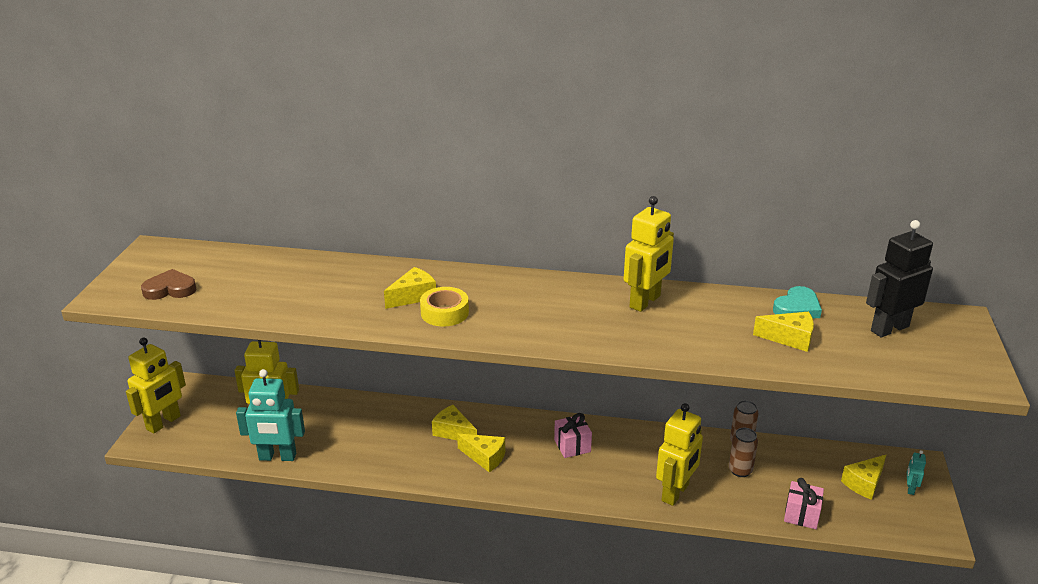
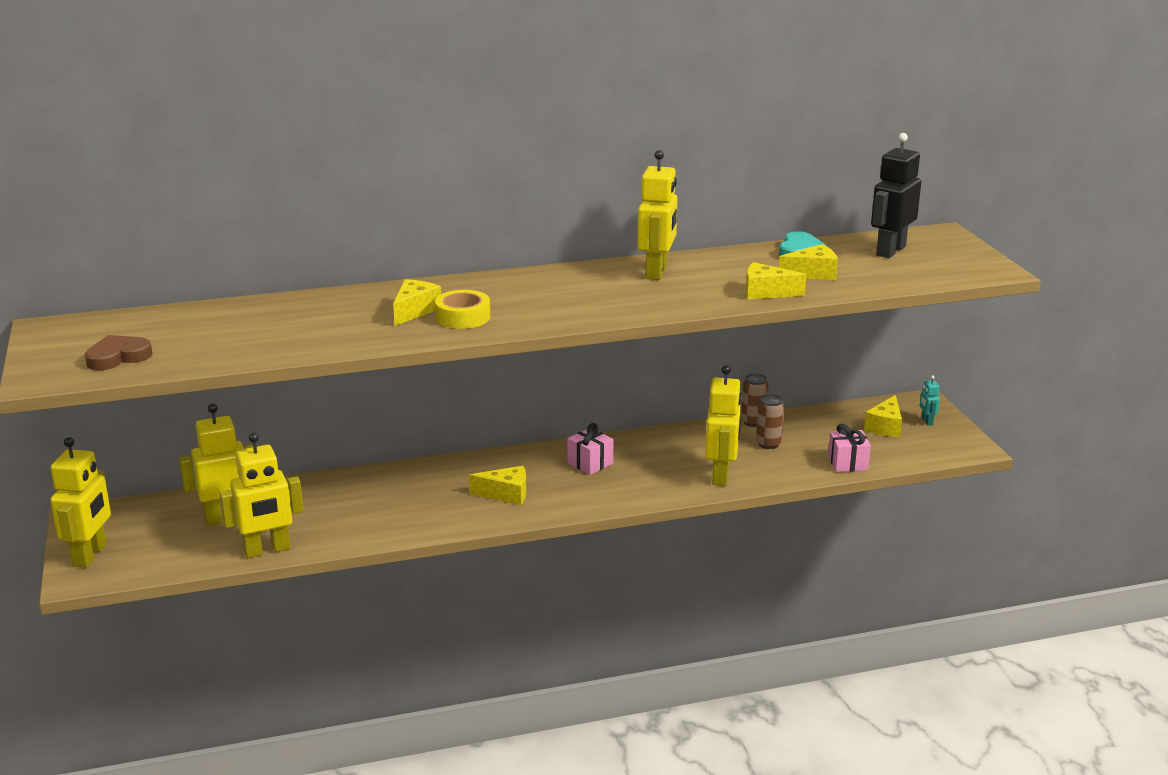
camera: 25 degrees left, 5 degrees down
turquoise robot [236,369,305,461] -> yellow robot [220,433,303,558]
yellow cheese [432,405,477,440] -> yellow cheese moved to [746,262,806,300]

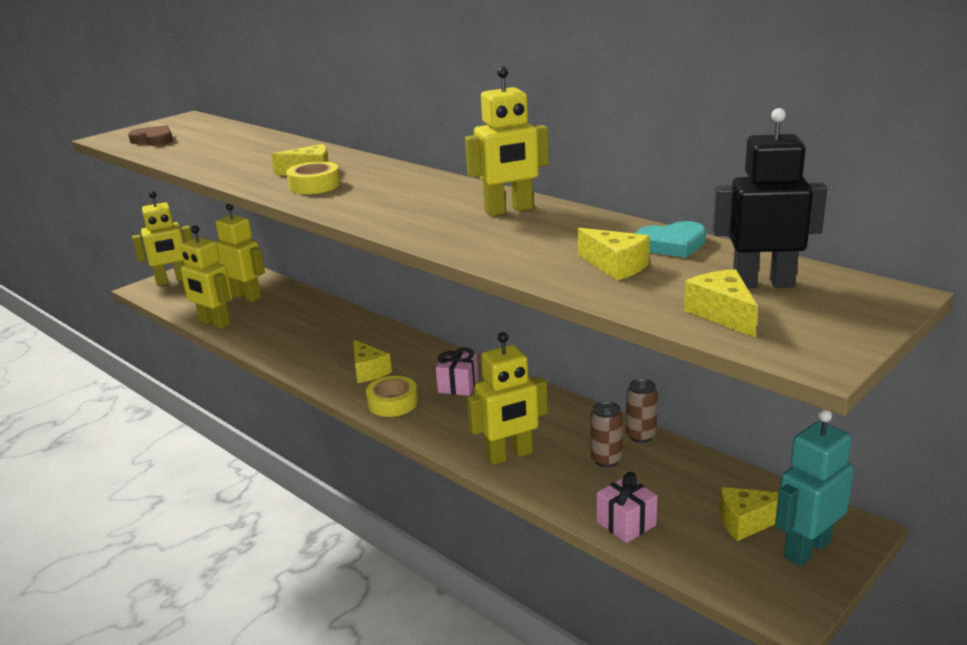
camera: 60 degrees right, 0 degrees up
yellow cheese [746,262,806,300] -> yellow cheese moved to [684,269,758,338]
turquoise robot [920,375,940,425] -> turquoise robot [775,409,854,566], size x2.23
none -> yellow tape [366,376,418,417]

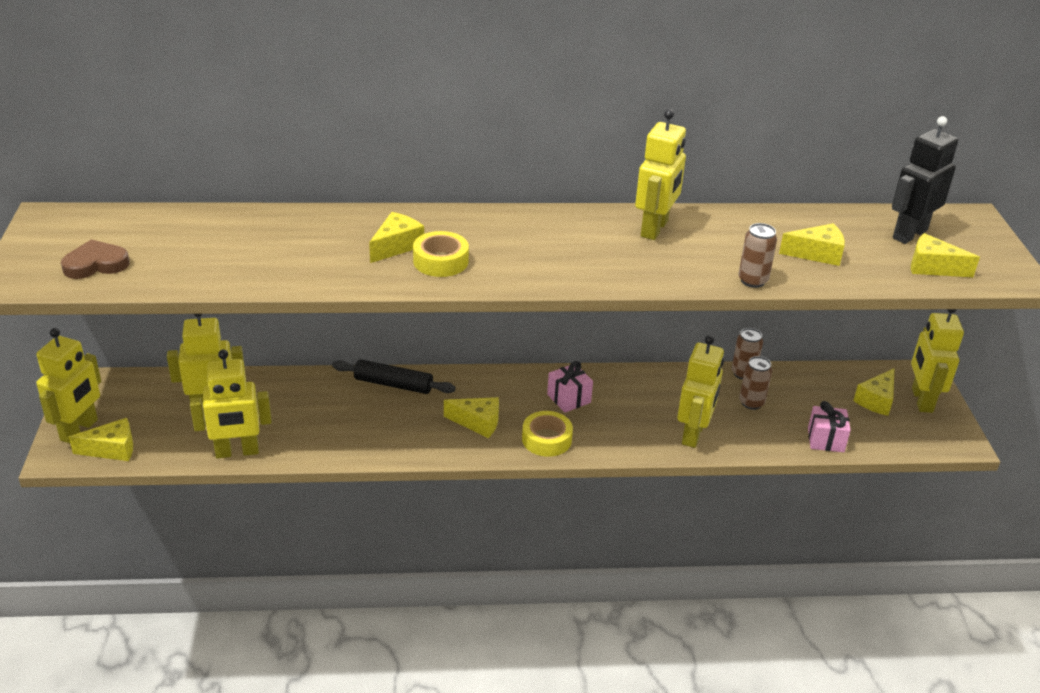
camera: 50 degrees left, 10 degrees up
turquoise heart [636,221,706,258] -> none
turquoise robot [775,409,854,566] -> yellow robot [911,309,964,413]
none -> yellow cheese [69,418,133,461]
none -> black rolling pin [332,359,456,394]
none -> brown can [739,223,777,288]

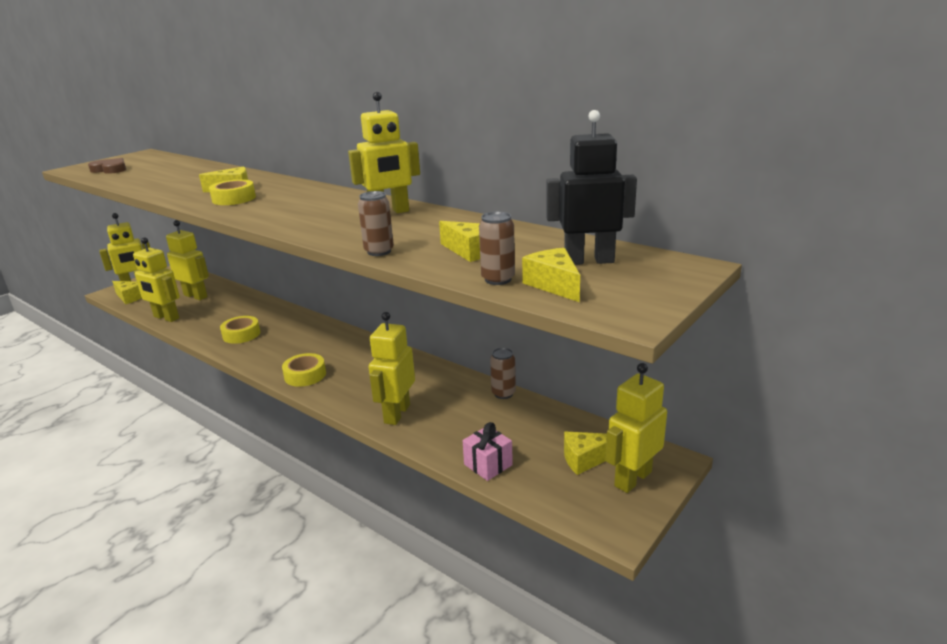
camera: 45 degrees right, 10 degrees down
black rolling pin [332,359,456,394] -> none
yellow cheese [444,397,499,438] -> none
pink gift [547,361,593,412] -> none
yellow robot [677,335,724,448] -> yellow robot turned 135 degrees clockwise [369,312,415,425]
brown can [739,356,772,410] -> brown can moved to [479,212,515,285]
none -> yellow tape [220,316,260,344]

